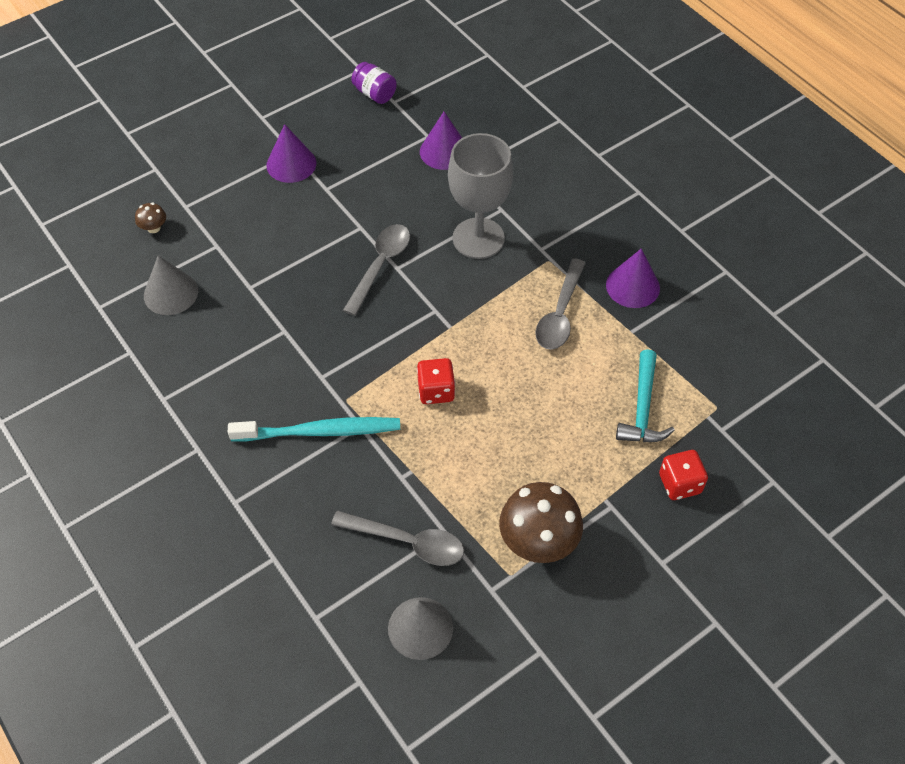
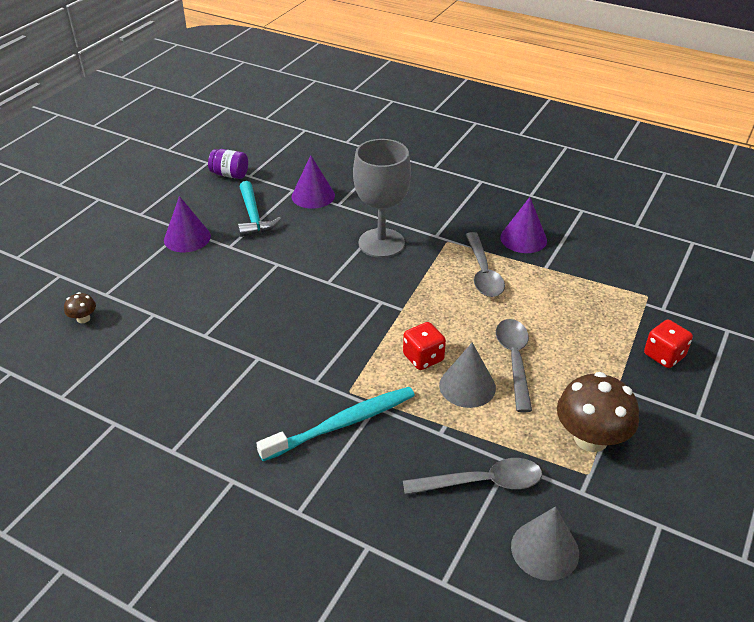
camera: 25 degrees left, 15 degrees down
grey cone [144,256,198,315] -> grey cone moved to [439,343,496,408]
grey spoon [343,224,410,316] -> grey spoon moved to [496,319,532,412]
turquoise hammer [616,350,675,442] -> turquoise hammer moved to [238,181,281,237]

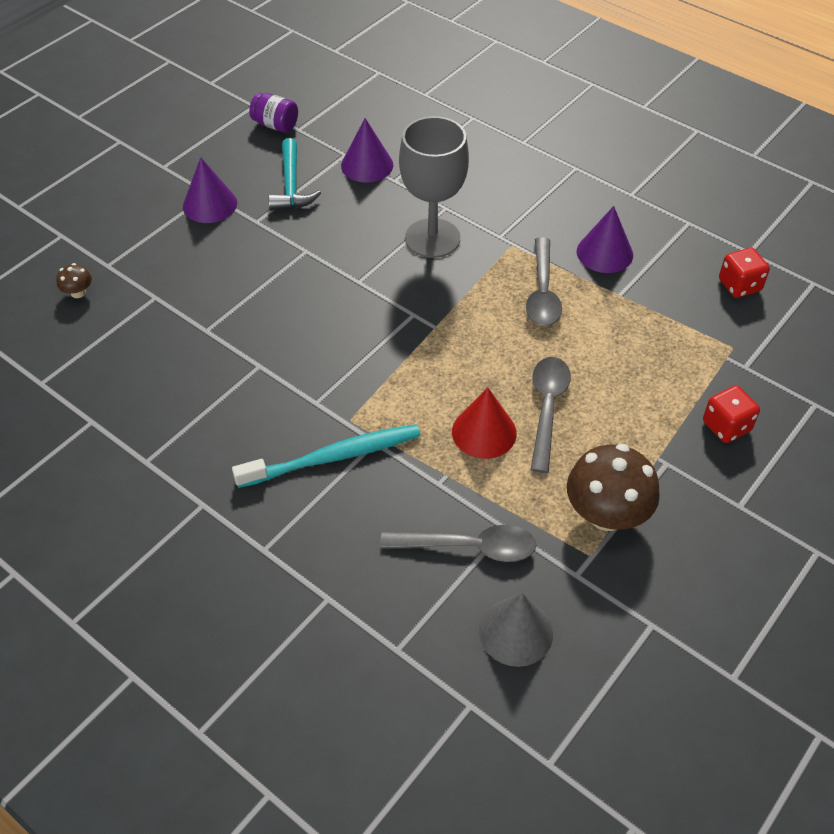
camera: 10 degrees right, 10 degrees up
red dice [403,322,446,370] -> red dice moved to [719,248,770,298]
grey cone [439,343,496,408] -> red cone [452,388,517,459]

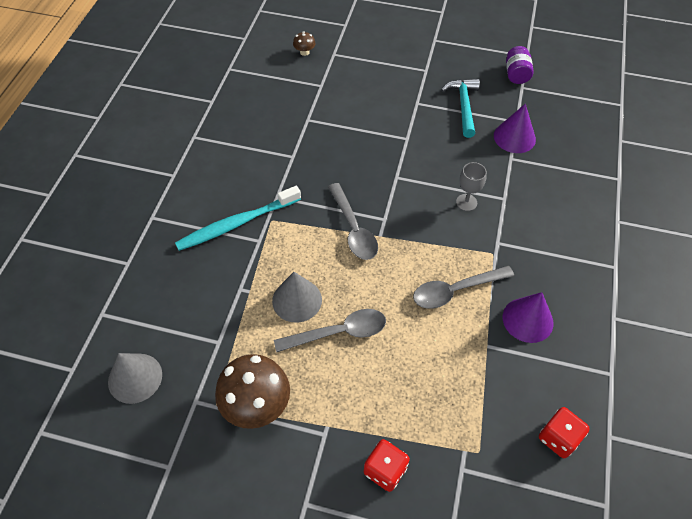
camera: 65 degrees right, 5 degrees up
purple cone [183,157,237,223] -> none
turquoise toothbrush [232,424,421,488] -> turquoise toothbrush turned 105 degrees clockwise [175,186,301,251]
turquoise hammer [268,138,321,211] -> turquoise hammer turned 120 degrees clockwise [441,79,480,138]
grey spoon [380,525,536,562] -> grey spoon moved to [328,183,378,260]
grey goblet [399,116,469,258] -> grey goblet [456,162,487,211], size x0.47
red cone [452,388,517,459] -> grey cone [272,272,322,323]

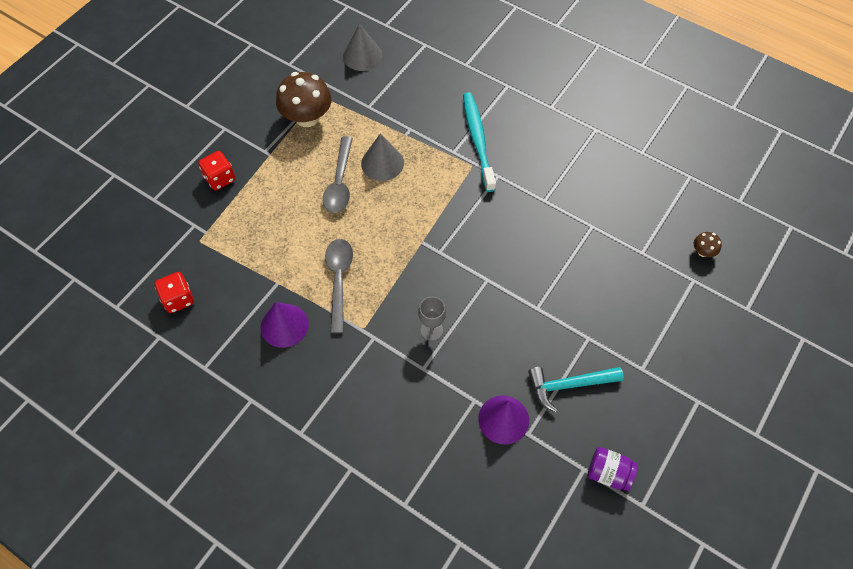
camera: 110 degrees right, 5 degrees up
grey spoon [328,183,378,260] -> none
turquoise hammer [441,79,480,138] -> turquoise hammer turned 150 degrees clockwise [528,367,624,413]

